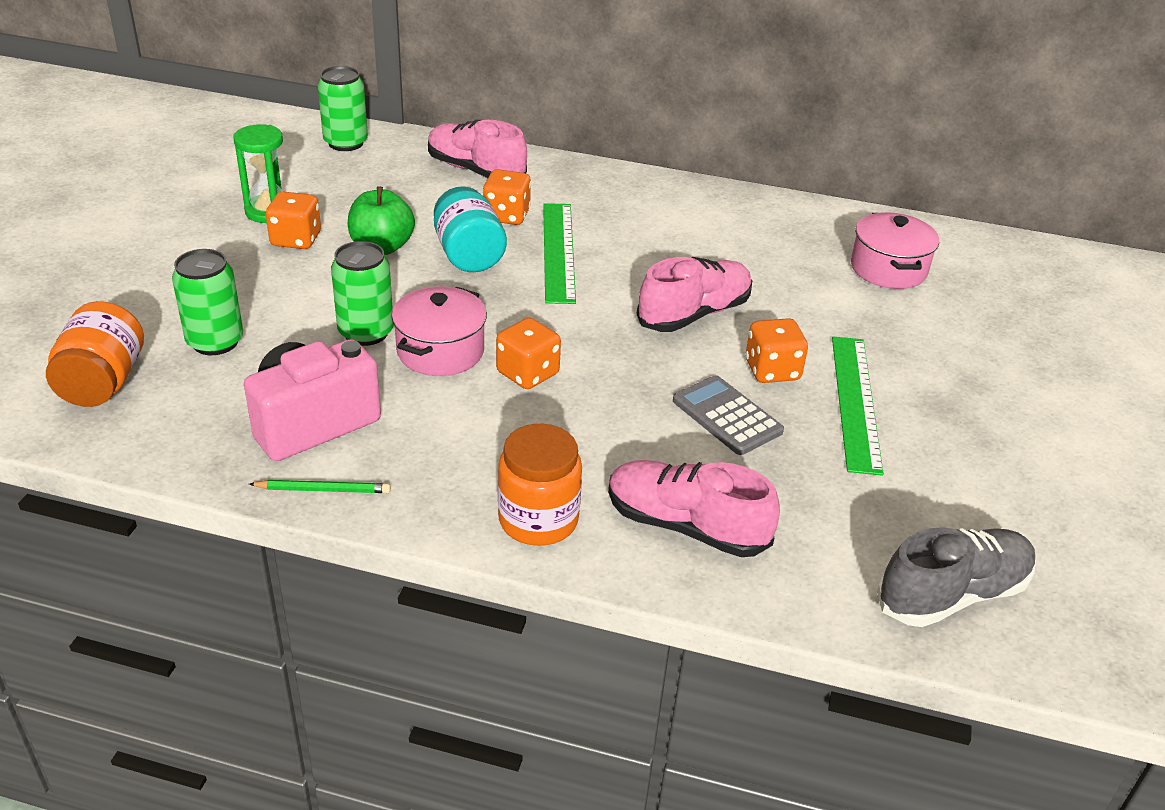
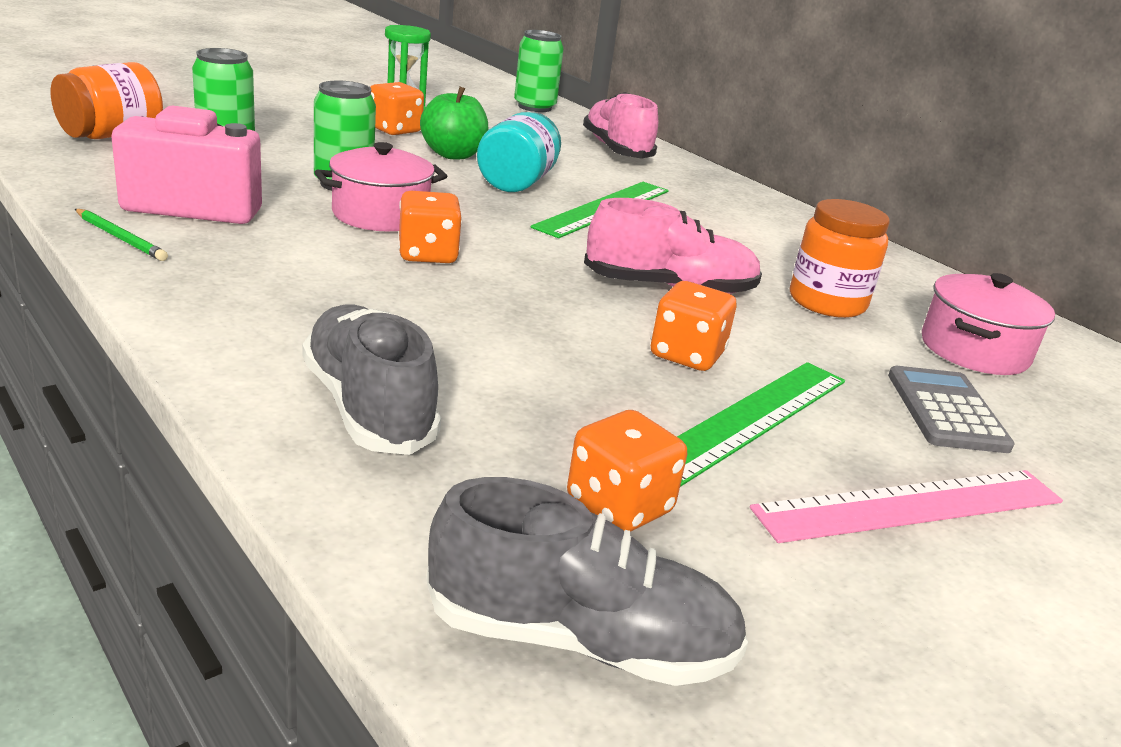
camera: 35 degrees right, 10 degrees down
orange dice [483,169,531,225] -> orange dice moved to [567,410,687,532]
orange jar [498,424,582,546] -> orange jar moved to [790,199,890,318]
pink shoe [608,460,780,557] -> grey shoe [302,304,441,455]
grey calculator [673,375,784,455] -> grey calculator moved to [888,366,1015,453]
none -> pink ruler [750,470,1063,543]

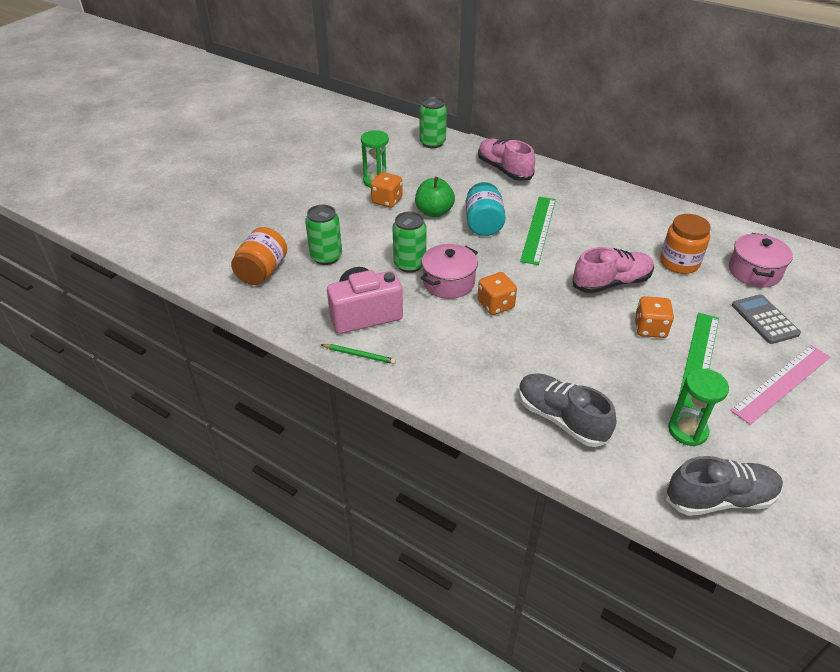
camera: 15 degrees left, 15 degrees up
orange dice [567,410,687,532] -> green hourglass [668,369,729,447]

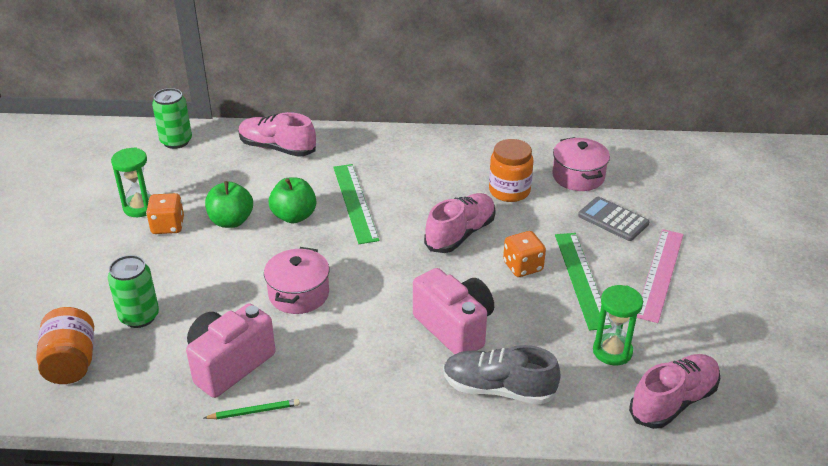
camera: 30 degrees left, 5 degrees down
green can [392,211,427,273] -> none
turquoise jar [465,182,506,236] -> green apple [269,177,316,224]
orange dice [478,272,517,315] -> none
grey shoe [666,456,783,516] -> pink shoe [629,354,720,429]
none -> pink camera [413,268,494,355]

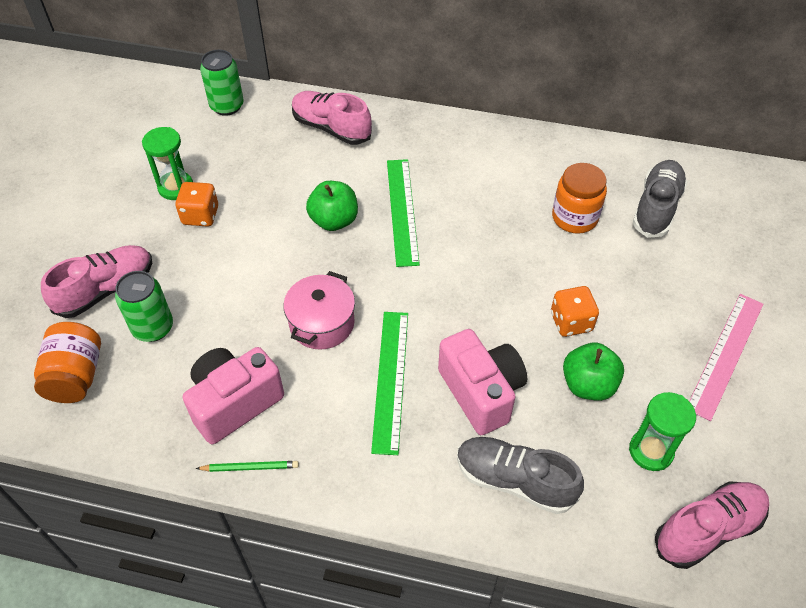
camera: 10 degrees right, 15 degrees up
green apple [205,181,253,228] -> green apple moved to [563,343,624,401]
pink shoe [424,193,496,253] -> pink shoe moved to [41,245,152,318]
pink pot [552,137,610,191] -> grey shoe [633,160,688,238]
green ruler [555,233,612,330] -> green ruler moved to [371,312,408,455]
grey calculator [578,197,649,241] -> none

